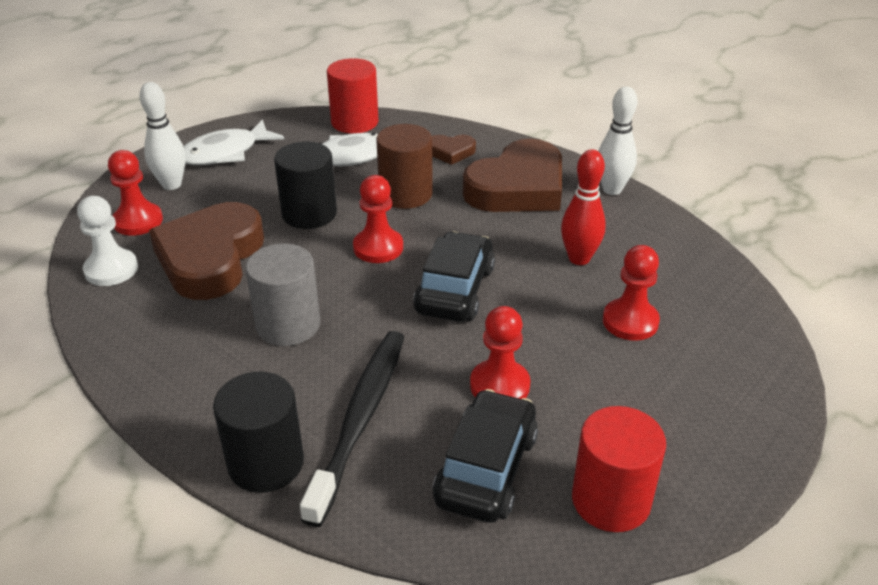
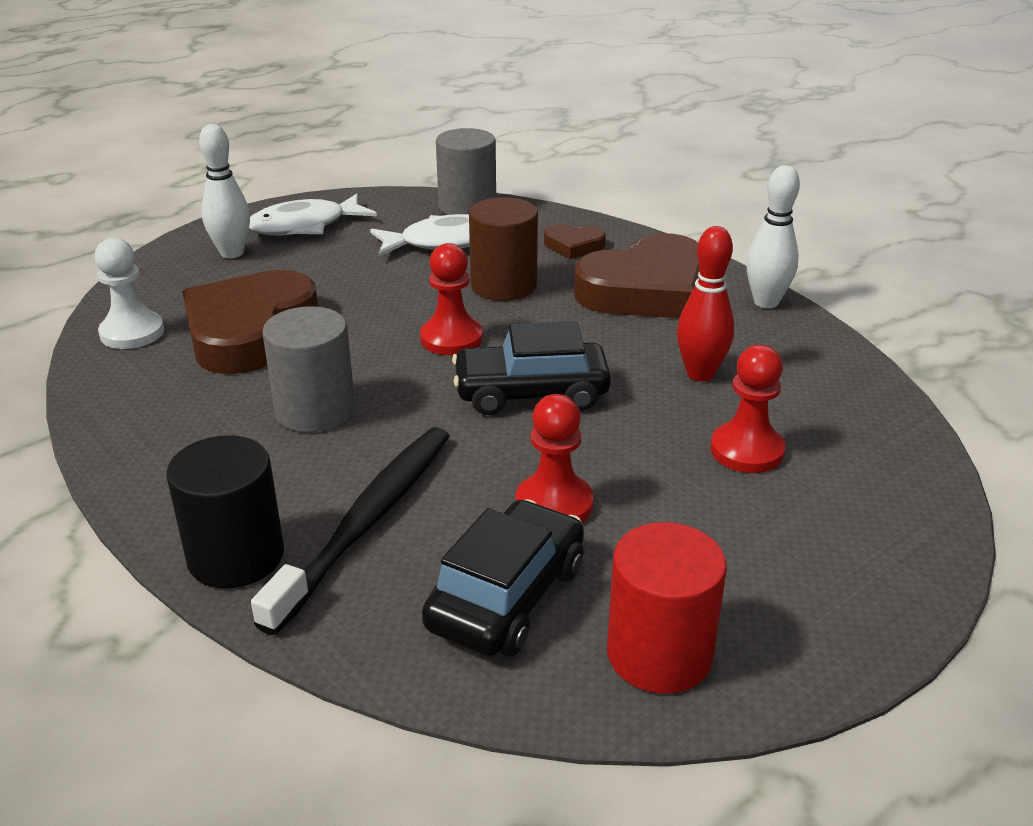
camera: 10 degrees right, 5 degrees down
red pawn [108,150,163,236] -> none
black cylinder [274,142,337,229] -> none
red cylinder [327,58,378,134] -> grey cylinder [436,128,496,215]
black car [413,231,495,321] -> black car turned 120 degrees counterclockwise [452,321,611,415]

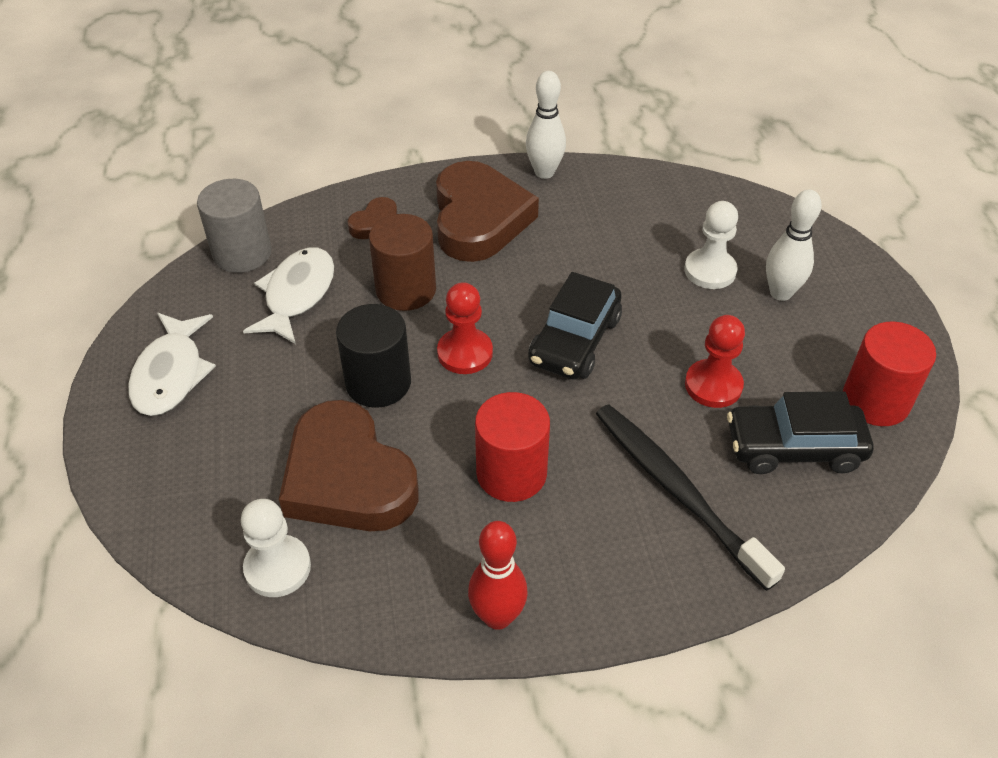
camera: 60 degrees left, 15 degrees up
black cylinder [166,435,284,589] -> black cylinder moved to [336,304,411,408]
white bowling pin [199,124,250,258] -> white bowling pin moved to [766,189,822,301]
grey cylinder [262,306,355,432] -> red cylinder [475,392,550,502]
black car [422,499,584,657] -> black car turned 60 degrees counterclockwise [727,391,874,474]
red bowling pin [677,226,734,381] -> red bowling pin moved to [468,521,528,630]
red pawn [710,345,785,473] -> white pawn [684,201,738,289]

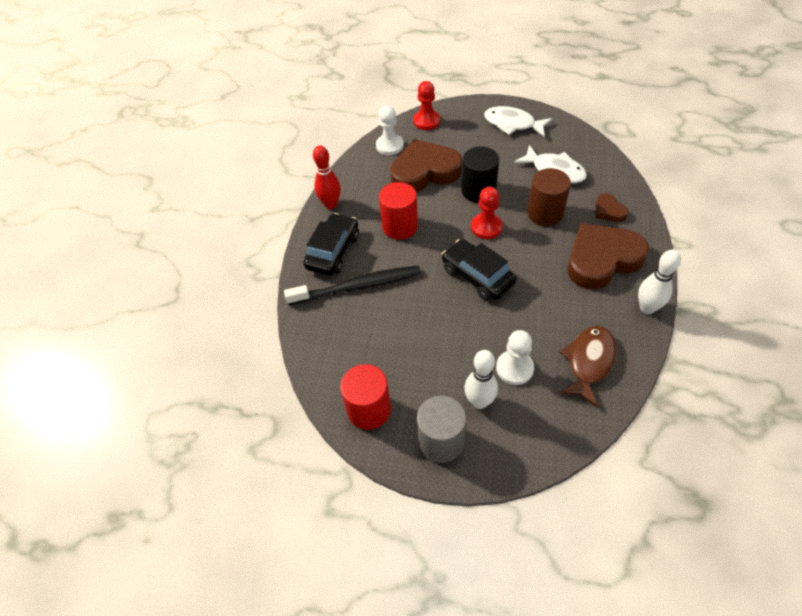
camera: 115 degrees right, 5 degrees up
grey cylinder [197,179,272,273] -> grey cylinder moved to [417,396,466,463]
brown heart [436,161,539,262] -> brown heart turned 135 degrees clockwise [567,223,649,289]
red pawn [685,315,745,408] -> red pawn moved to [413,81,440,130]
black car [727,391,874,474] -> black car moved to [303,213,359,276]
none -> brown fish [558,326,616,408]

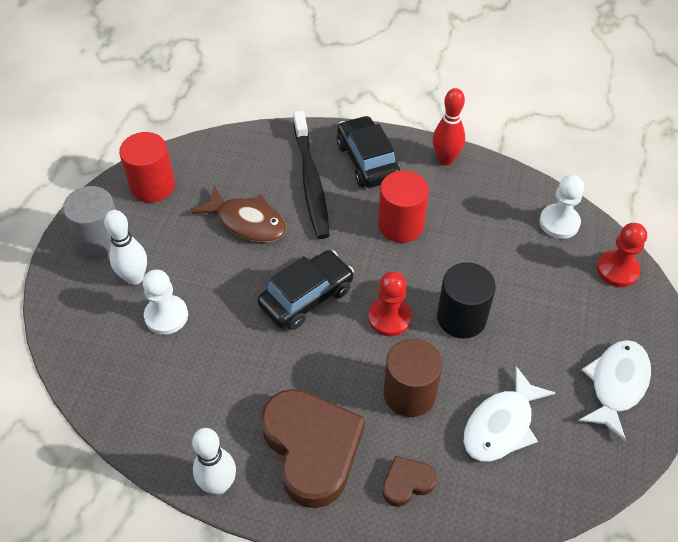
camera: 90 degrees right, 0 degrees up
black car [303,213,359,276] -> black car turned 135 degrees counterclockwise [337,115,400,188]
brown heart [390,139,463,192] -> none
brown fish [558,326,616,408] -> brown fish moved to [192,185,287,242]

